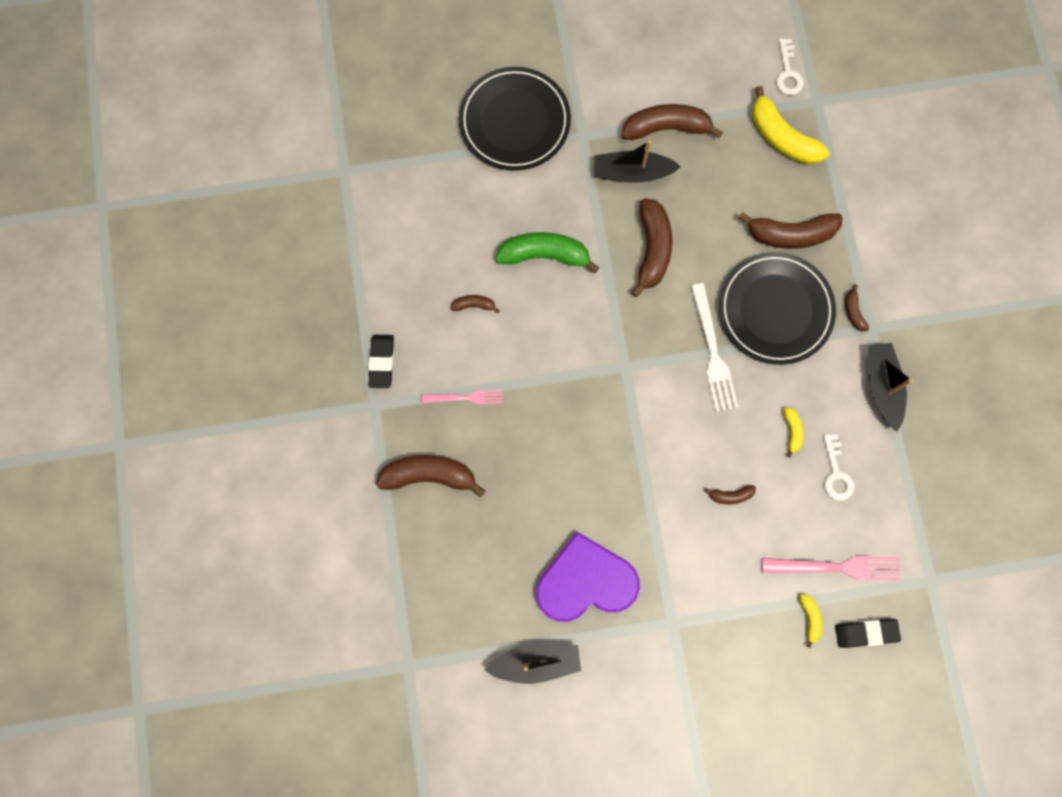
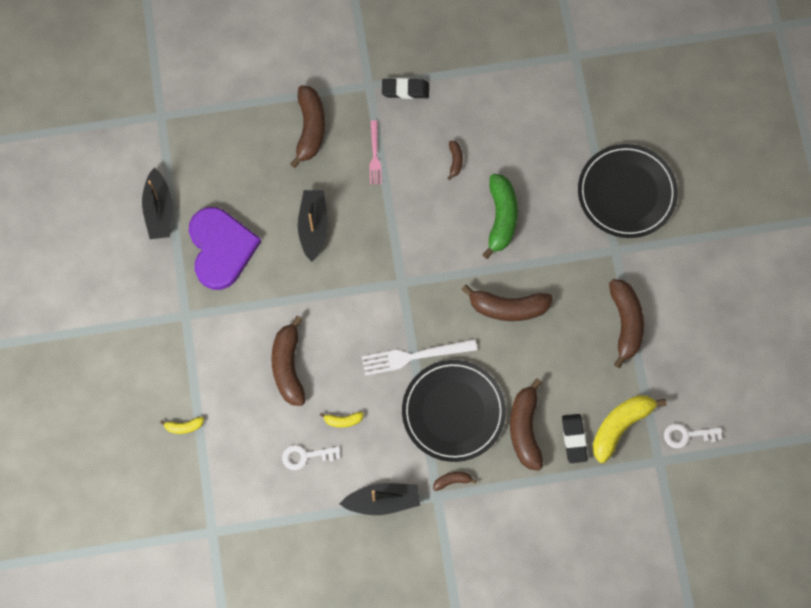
camera: 90 degrees right, 5 degrees down
black boat [595,140,681,182] -> black boat moved to [298,190,328,262]
brown banana [704,485,756,504] -> brown banana [271,316,305,406], size x2.11
pink fork [762,556,901,581] -> none
black eraser [835,619,901,648] -> black eraser moved to [562,414,588,463]

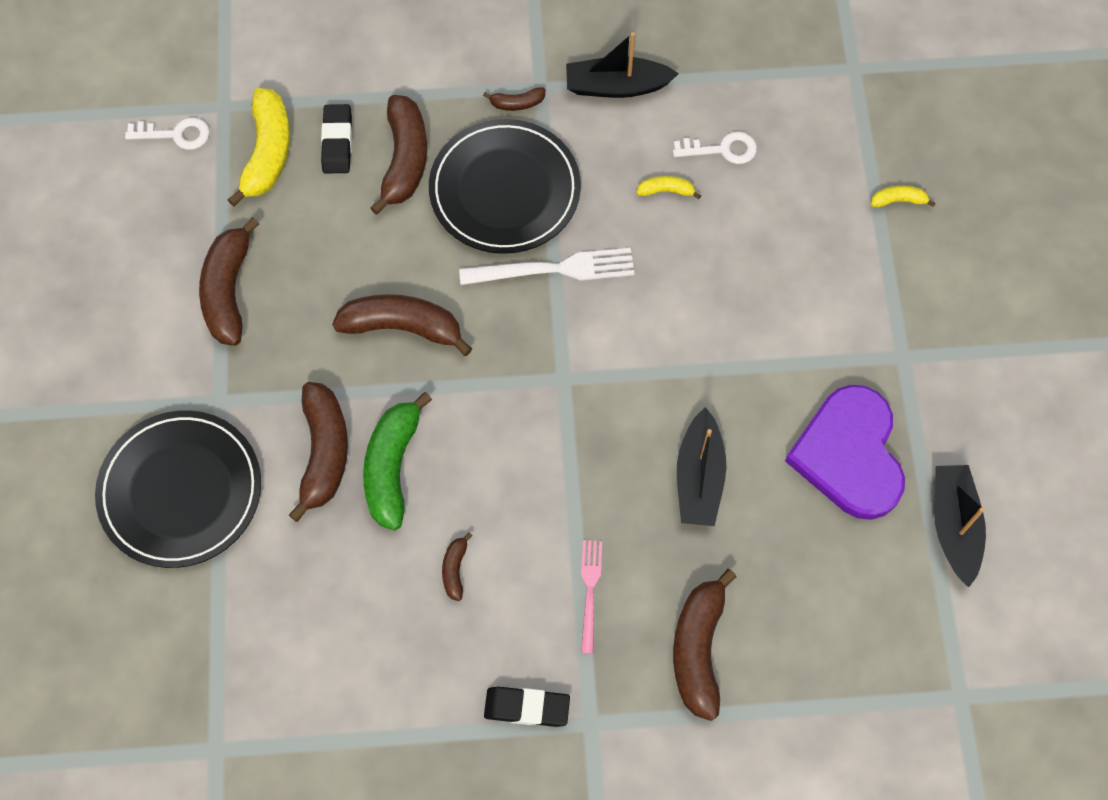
camera: 175 degrees left, 5 degrees down
brown banana [271,316,305,406] -> brown banana moved to [289,382,348,522]
yellow banana [592,395,667,463] -> yellow banana turned 45 degrees counterclockwise [227,88,290,207]

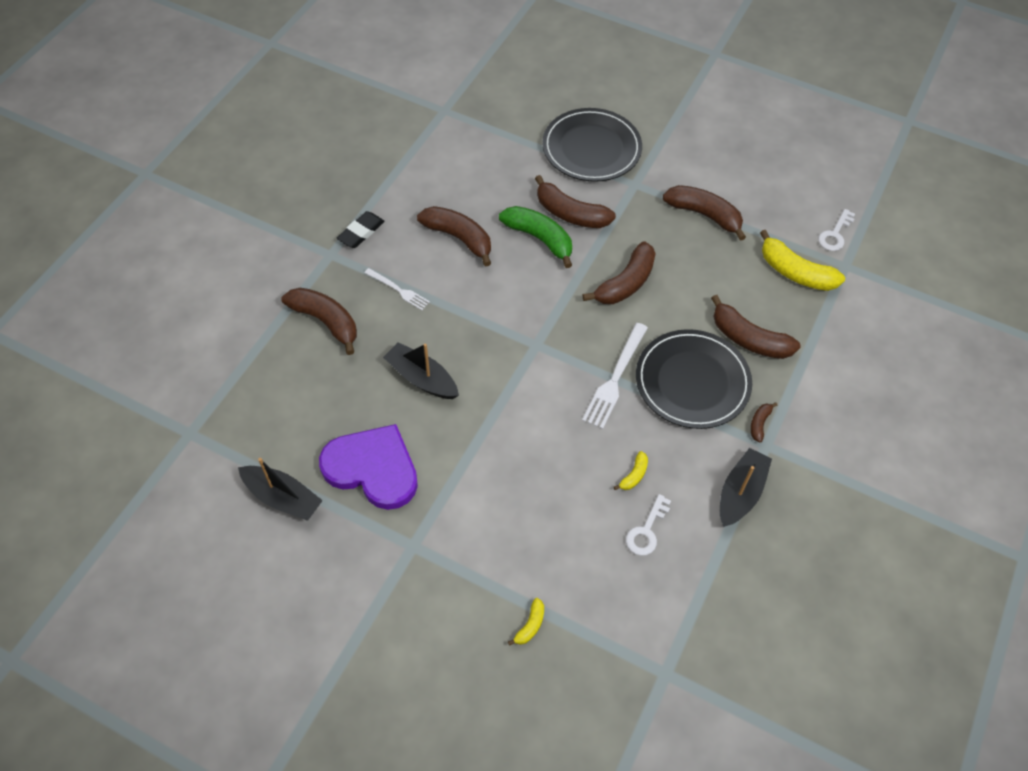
camera: 120 degrees right, 10 degrees down
black eraser [321,104,352,174] -> none
brown banana [442,532,472,601] -> brown banana [417,206,491,266], size x2.11
pink fork [581,540,602,654] -> white fork [364,268,430,310]

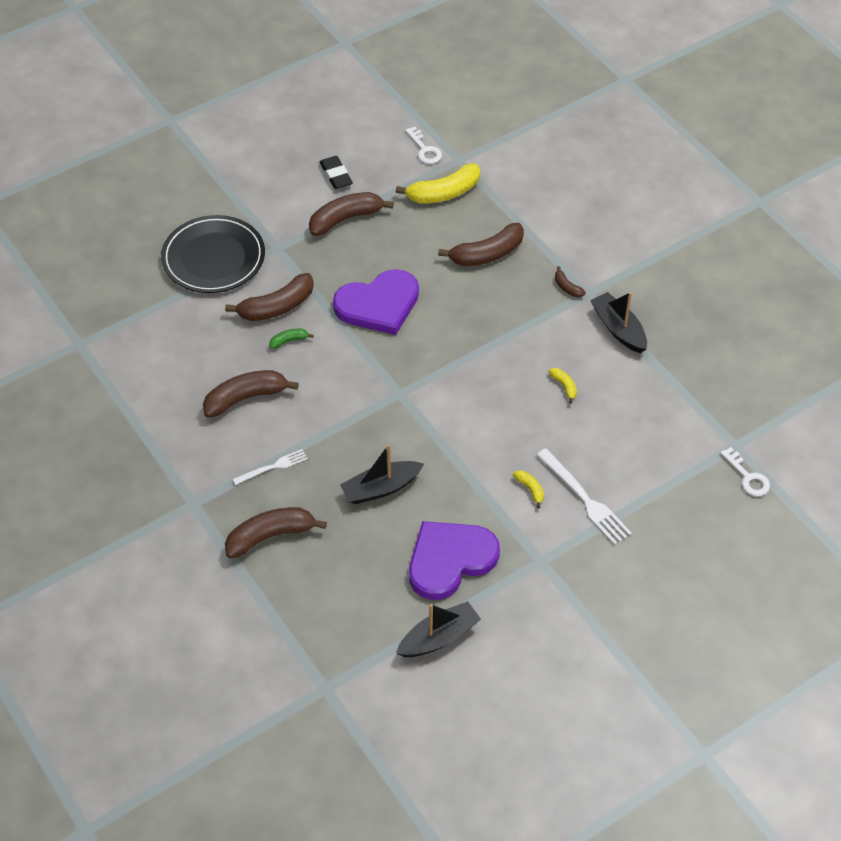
camera: 60 degrees left, 5 degrees down
black eraser [337,211,385,248] -> black eraser moved to [320,156,353,189]
green banana [499,206,572,268] -> green banana [269,329,314,349], size x0.47
yellow banana [508,598,544,646] -> yellow banana moved to [513,470,544,508]
brown banana [582,241,656,304] -> purple heart [333,269,419,335]
white fork [582,323,648,429] -> white fork moved to [537,448,632,545]
white key [626,494,671,556] -> white key moved to [720,447,770,496]
black plate [636,329,752,429] -> none

